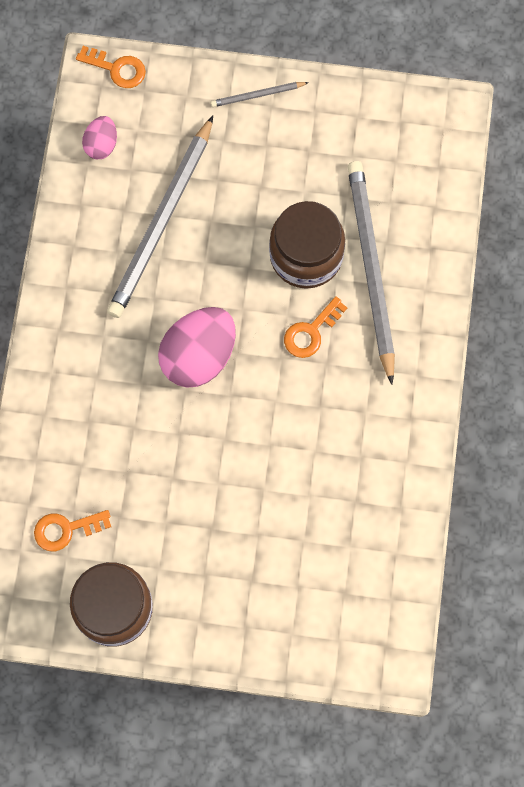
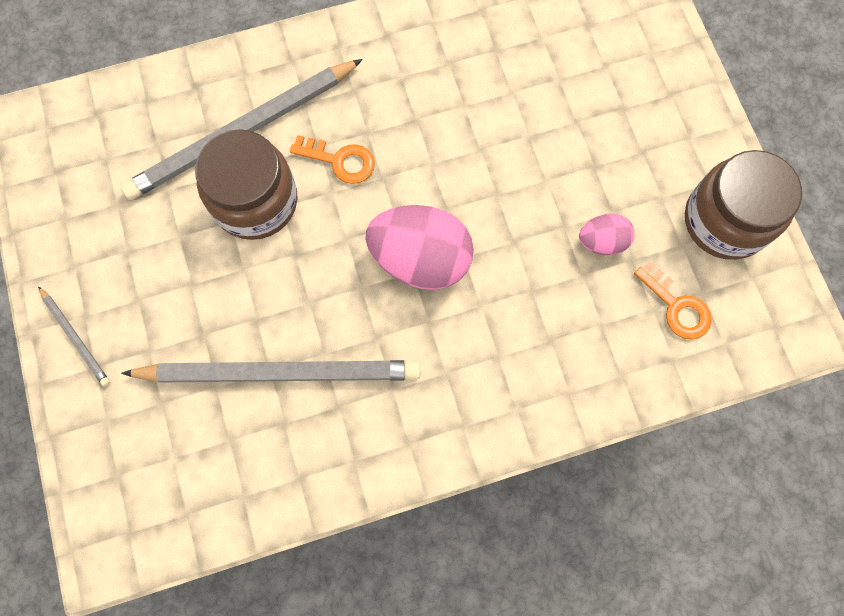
camera: 115 degrees left, 0 degrees up
orange key [76,46,146,88] -> none
pink egg [82,116,117,159] -> pink egg moved to [579,214,635,255]

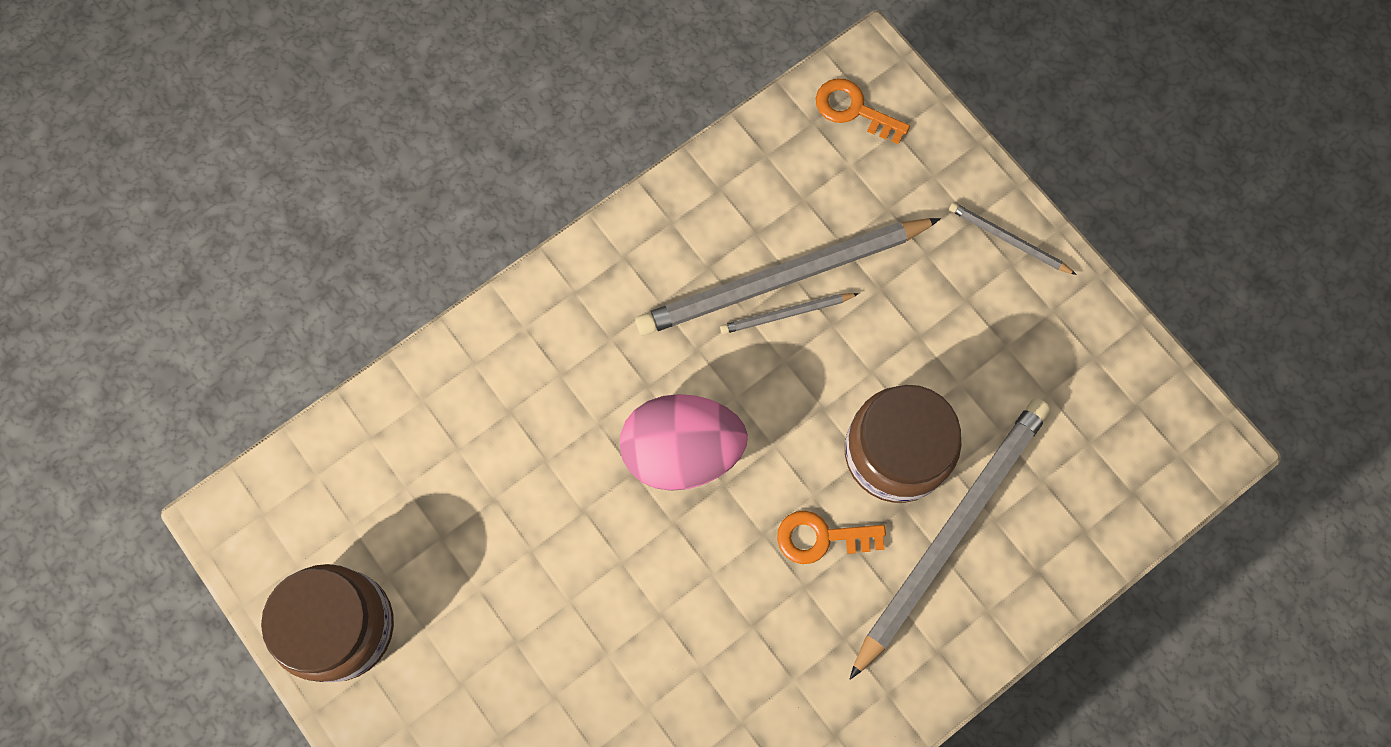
camera: 160 degrees right, 0 degrees up
pink egg [579,214,635,255] -> none
orange key [634,261,712,340] -> orange key moved to [816,78,910,144]
none -> grey pencil [720,293,859,334]

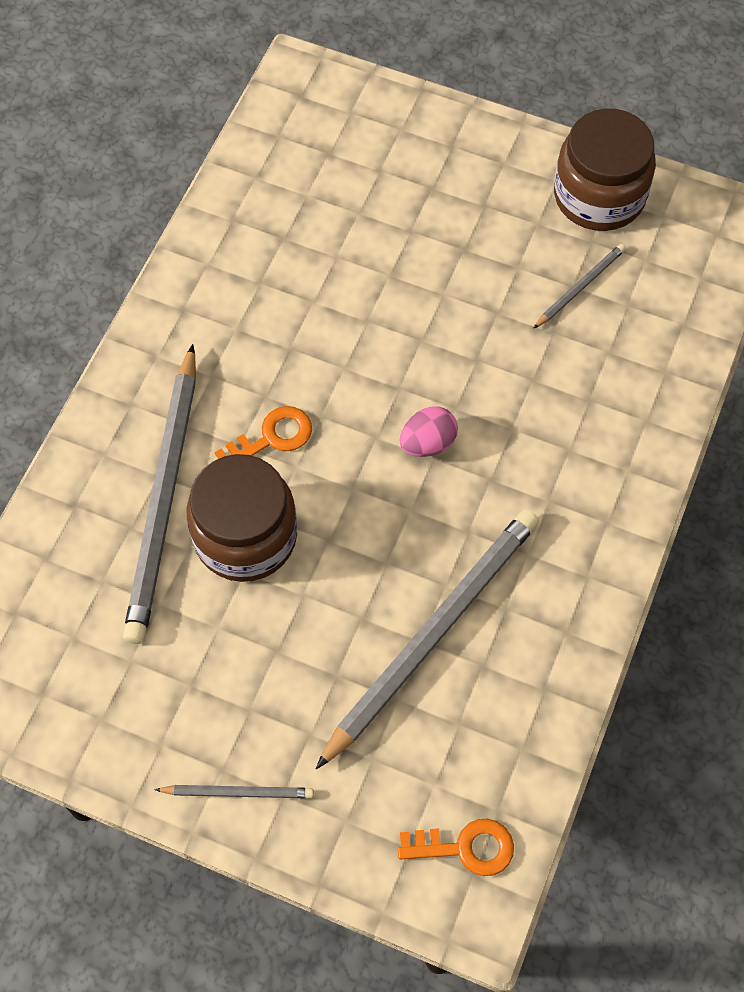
camera: 150 degrees right, 10 degrees down
pink egg [620,394,748,491] -> pink egg [400,406,458,457], size x0.52
grey pencil [720,293,859,334] -> grey pencil moved to [533,244,626,329]

